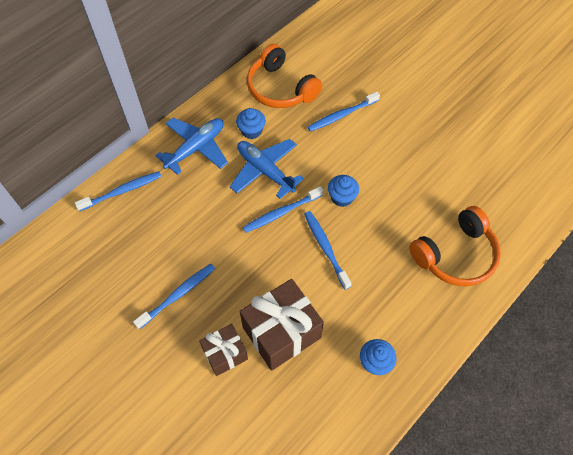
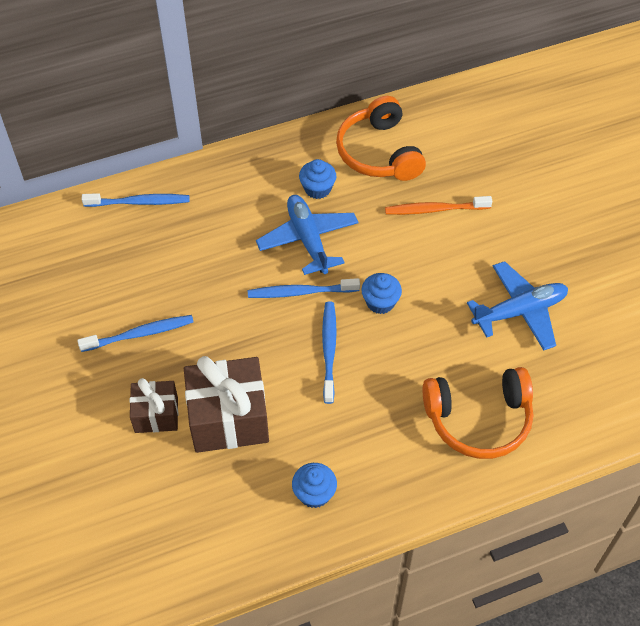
camera: 25 degrees right, 5 degrees down
blue plane [155,118,228,175] -> blue plane moved to [467,261,568,351]
blue toothbrush [308,92,380,132] -> orange toothbrush [385,196,492,215]

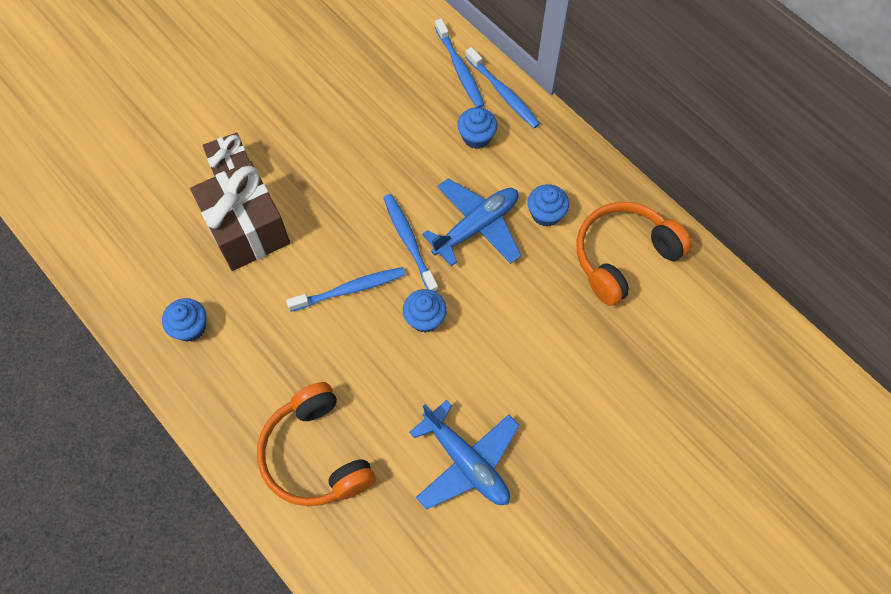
camera: 70 degrees right, 10 degrees up
blue toothbrush [77,315,194,352] -> blue toothbrush moved to [465,47,540,128]
orange toothbrush [385,196,492,215] -> none
none -> blue cupcake [457,107,498,149]

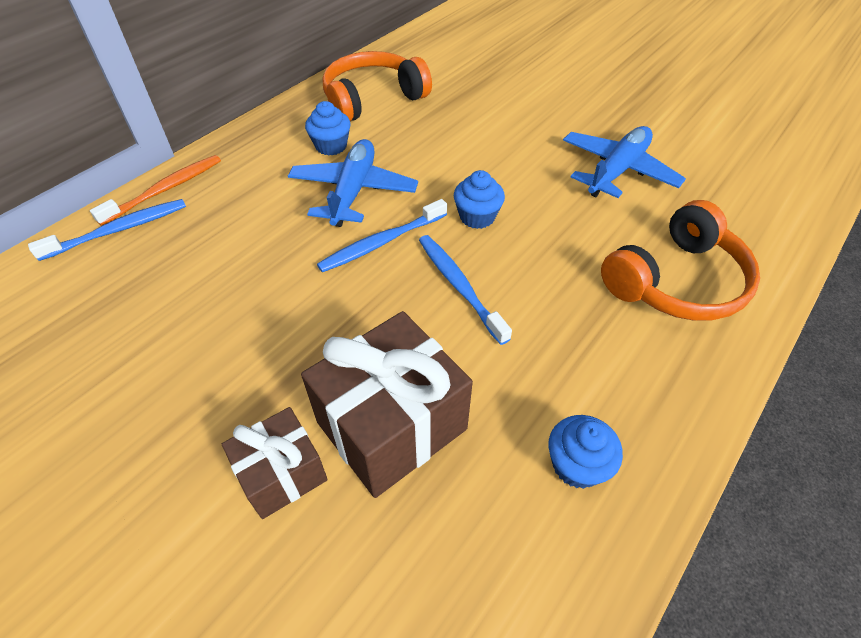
camera: 100 degrees left, 15 degrees down
blue plane [422,178,521,266] -> blue plane turned 60 degrees clockwise [288,139,418,227]
blue cupcake [457,107,498,149] -> none
blue toothbrush [465,47,540,128] -> orange toothbrush [90,155,221,226]
orange headphones [576,202,692,306] -> orange headphones turned 105 degrees clockwise [323,51,432,121]

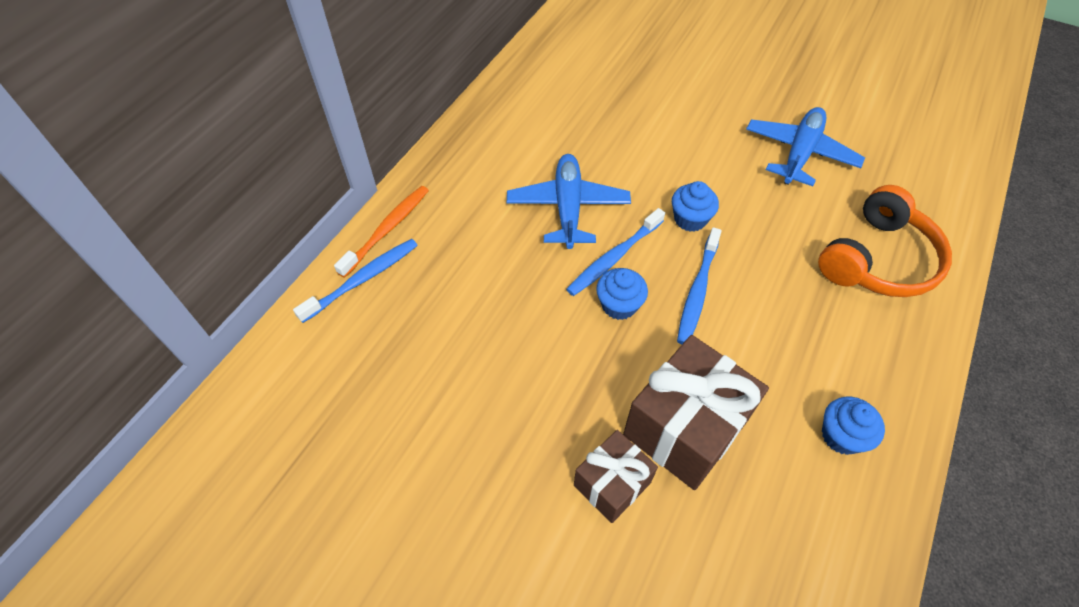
camera: 10 degrees left, 5 degrees up
blue cupcake [305,101,351,156] -> blue cupcake moved to [596,268,648,320]
orange headphones [323,51,432,121] -> none
blue toothbrush [419,235,512,345] -> blue toothbrush turned 120 degrees counterclockwise [677,227,722,344]

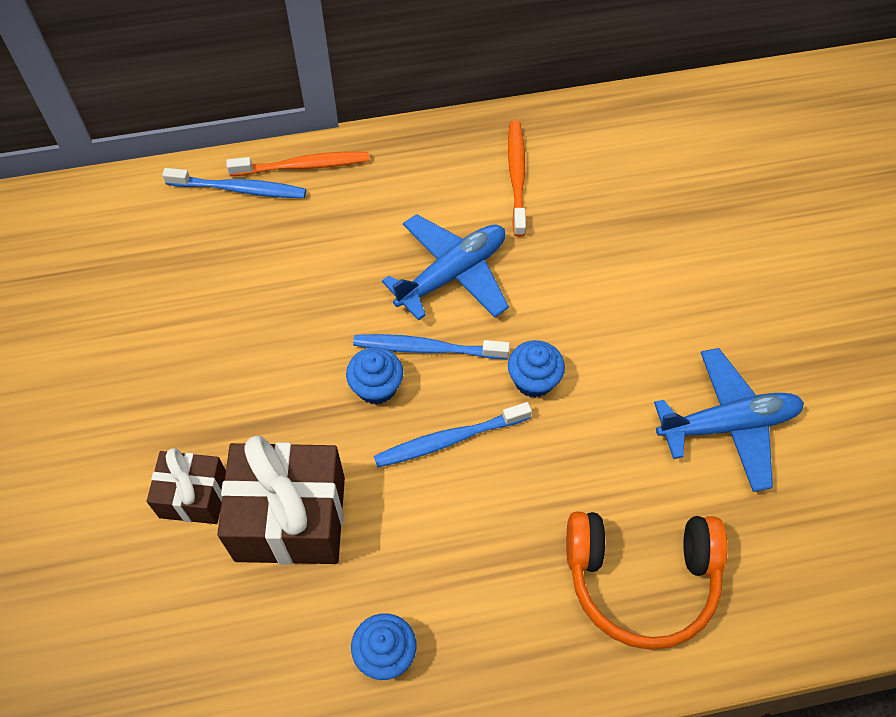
camera: 50 degrees right, 5 degrees up
none -> orange toothbrush [508,120,526,237]

